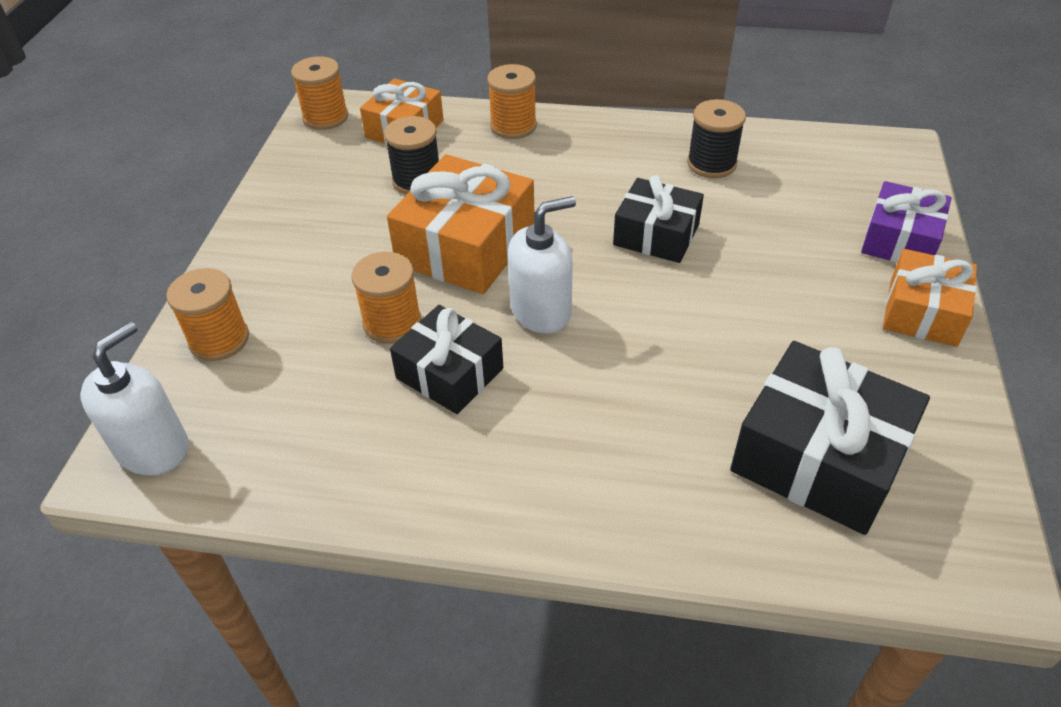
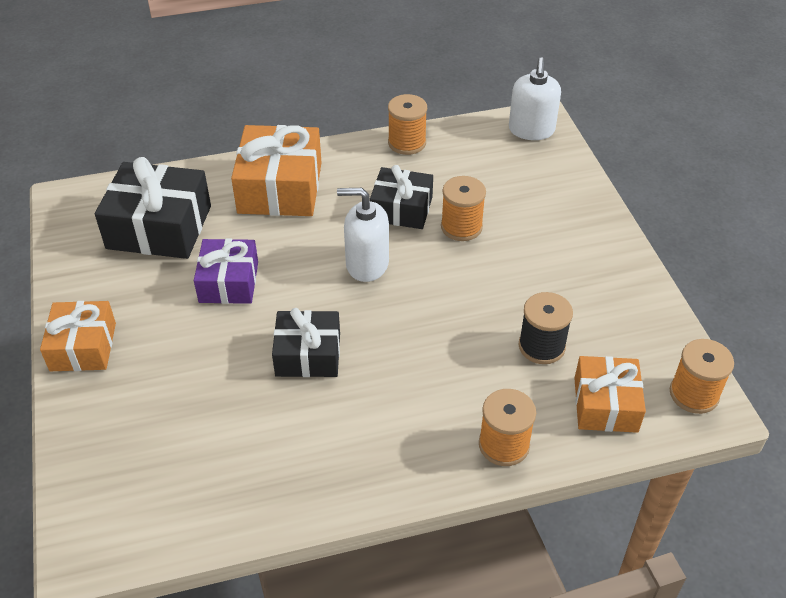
camera: 155 degrees right, 0 degrees up
orange spool [166,268,249,361] -> orange spool moved to [388,94,427,155]
orange gift [387,154,534,294] -> orange gift moved to [231,125,322,216]
white soap dispenser [508,196,576,334] -> white soap dispenser turned 60 degrees clockwise [337,188,389,282]
black spool [687,99,746,178] -> none
purple gift [861,181,951,263] -> purple gift moved to [194,238,258,304]

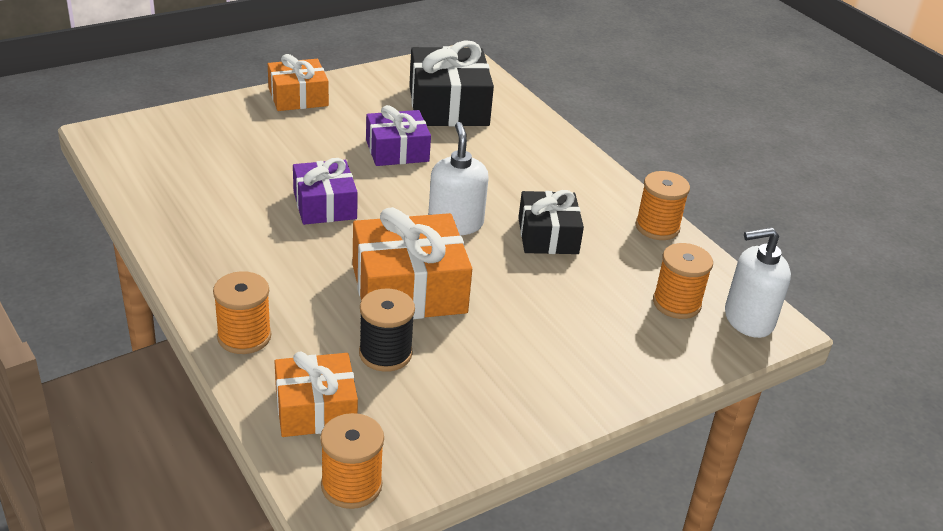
camera: 70 degrees right, 10 degrees down
orange gift [231,125,322,216] -> orange gift moved to [353,207,472,319]
black gift [272,308,340,377] -> purple gift [293,158,358,225]
orange spool [441,176,486,241] -> orange spool moved to [653,243,713,319]

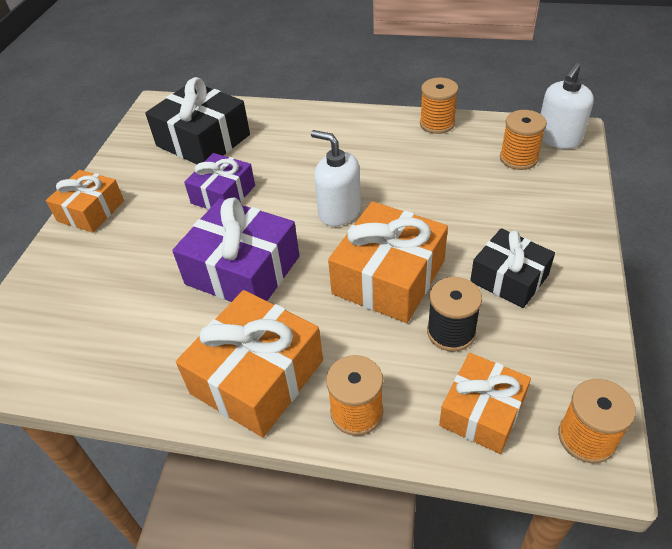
camera: 40 degrees left, 10 degrees up
purple gift [293,158,358,225] -> purple gift [172,197,300,302], size x1.56
black gift [518,190,584,254] -> black gift moved to [470,228,555,308]
none -> orange gift [176,290,323,438]

